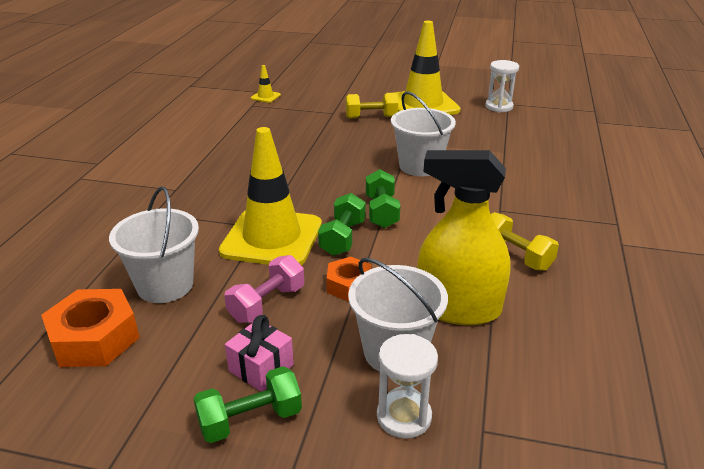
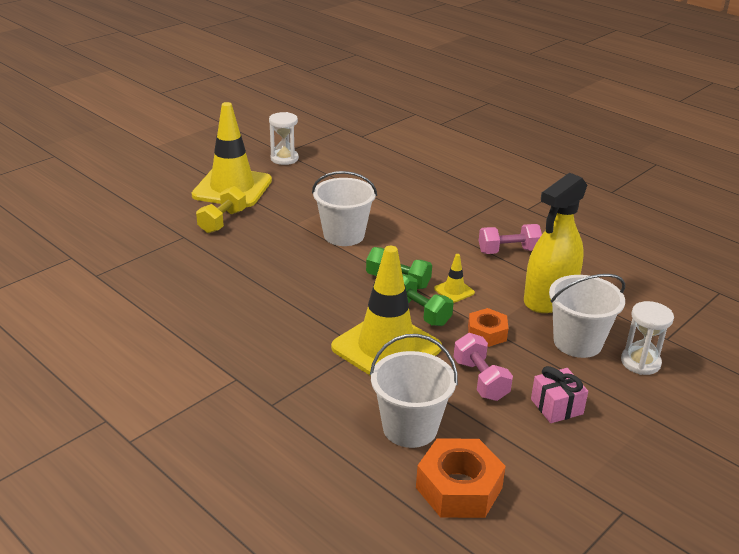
camera: 60 degrees left, 0 degrees up
green dumbbell [193,366,302,443] -> none
yellow traffic cone [251,65,281,103] -> yellow traffic cone moved to [434,254,475,303]
yellow dumbbell [490,212,559,271] -> pink dumbbell [479,224,542,254]

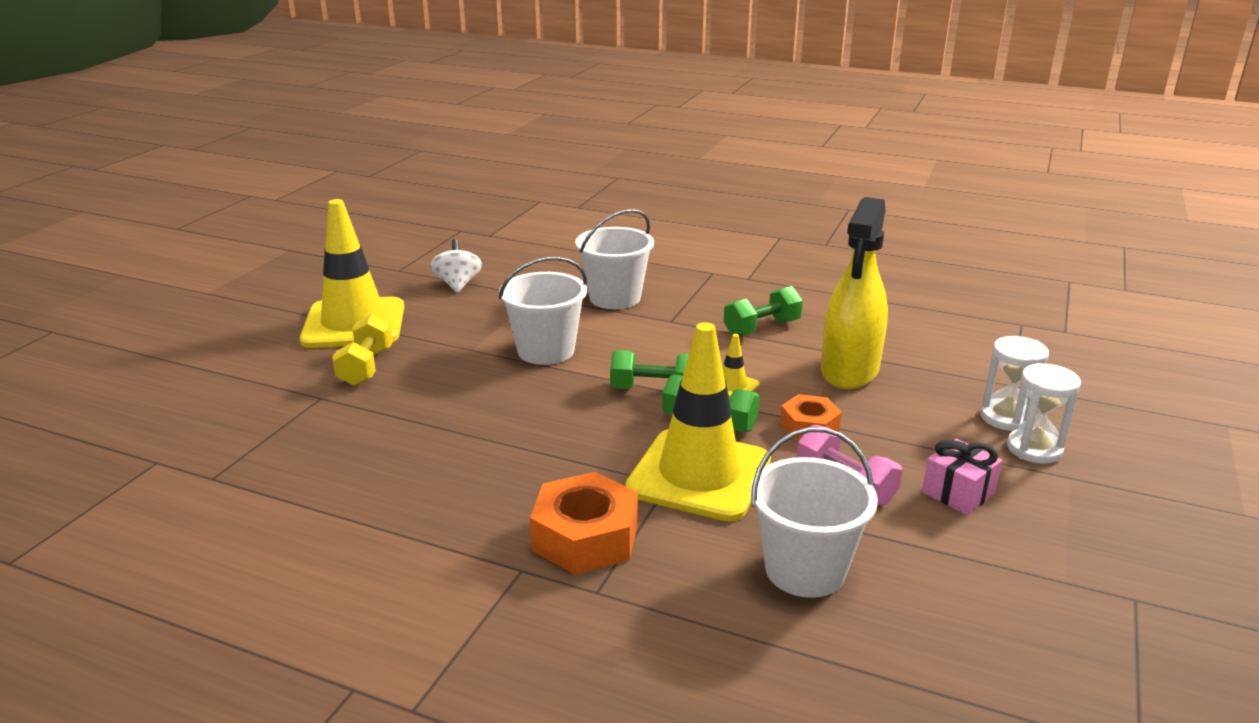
camera: 20 degrees left, 5 degrees down
white hourglass [269,112,299,165] -> white hourglass moved to [1007,363,1081,464]
orange nut [416,438,506,518] -> orange nut moved to [530,472,638,575]
pink dumbbell [479,224,542,254] -> green dumbbell [724,286,803,336]
white bucket [549,274,625,358] -> white bucket moved to [575,209,654,309]
none -> white spinning top [430,239,482,293]

